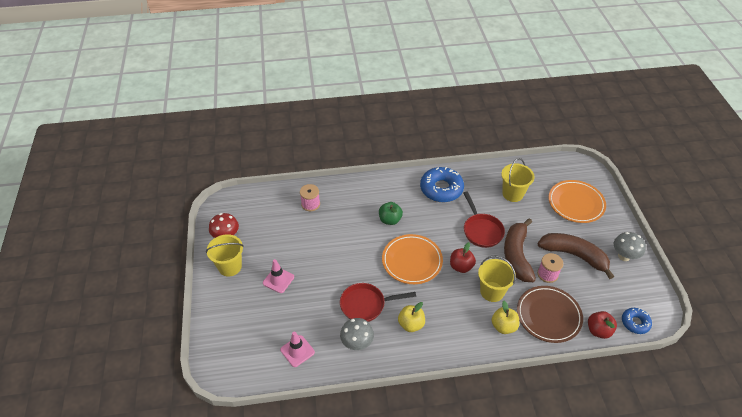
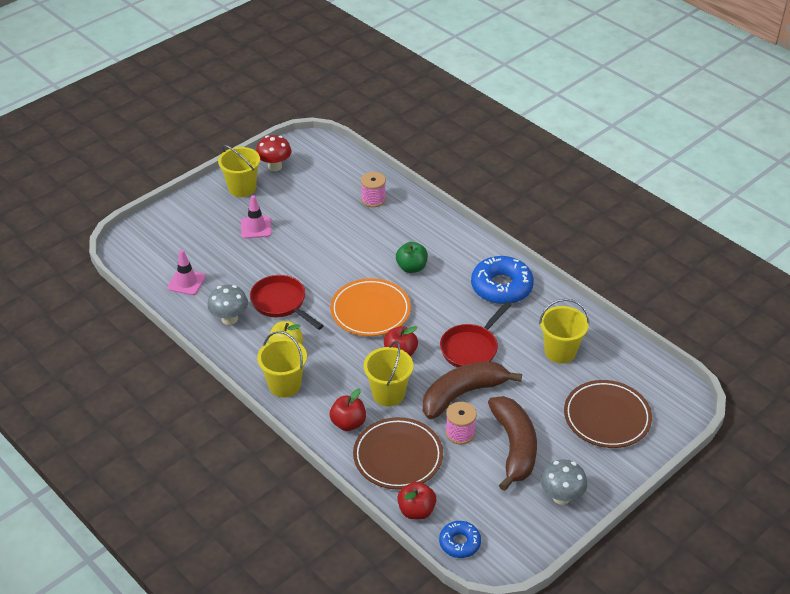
camera: 55 degrees right, 5 degrees down
yellow apple [492,301,519,334] -> red apple [330,389,366,431]
orange plate [548,180,606,223] -> brown plate [564,380,652,448]
none -> yellow bucket [257,331,307,398]

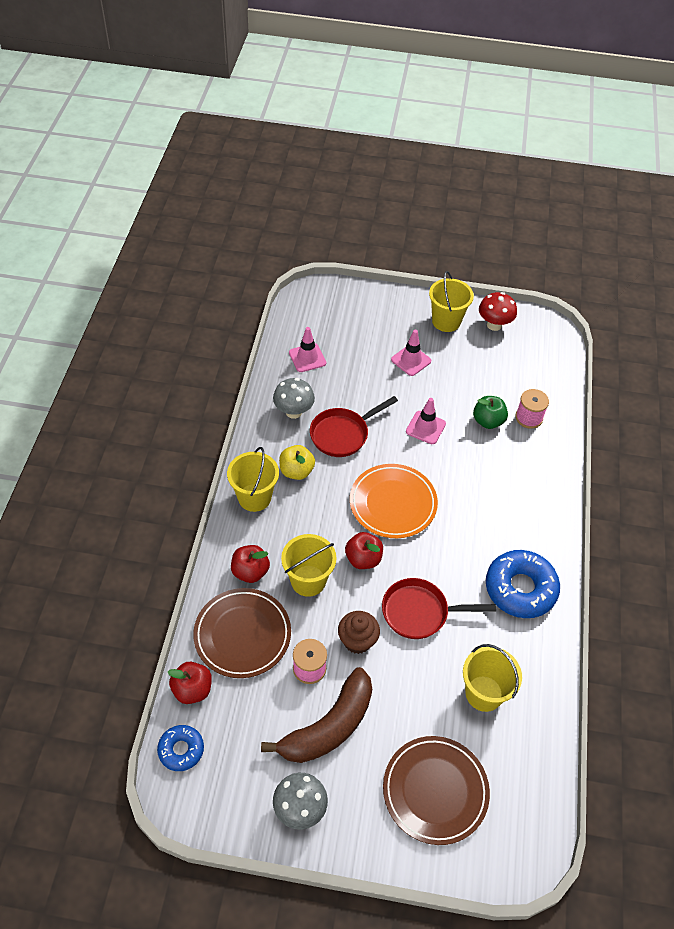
camera: 50 degrees right, 10 degrees up
red pan [250,275,323,330] -> red pan turned 135 degrees counterclockwise [310,396,398,457]
green apple [396,242,428,273] -> green apple moved to [473,396,508,429]
brown banana [423,361,522,419] -> brown cupcake [338,611,380,654]
none -> pink traffic cone [406,398,446,444]

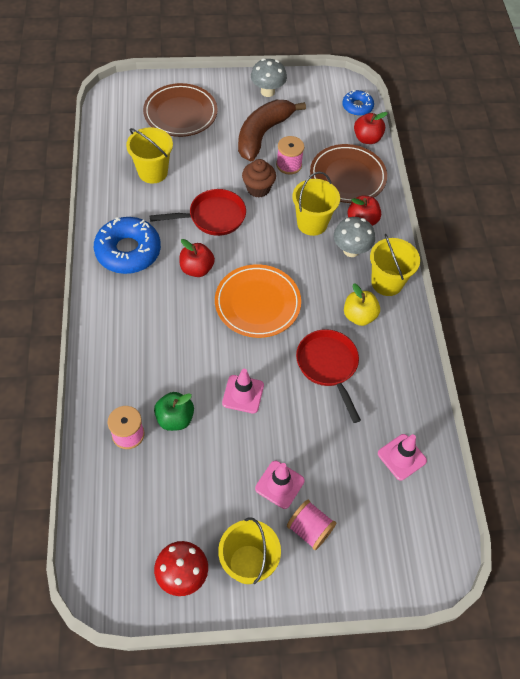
camera: 165 degrees right, 5 degrees up
grey mushroom [273,378,315,419] -> grey mushroom moved to [334,217,375,257]
red pan [310,396,398,457] -> red pan turned 60 degrees counterclockwise [296,329,361,423]
red apple [345,532,383,569] -> red apple moved to [179,239,215,277]
none -> pink spool [287,500,336,550]

